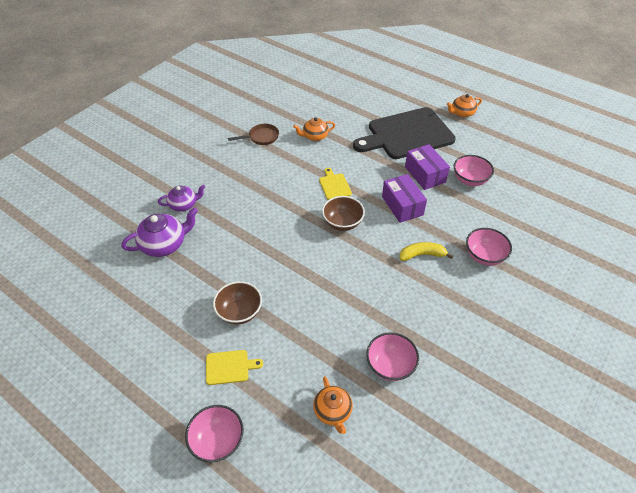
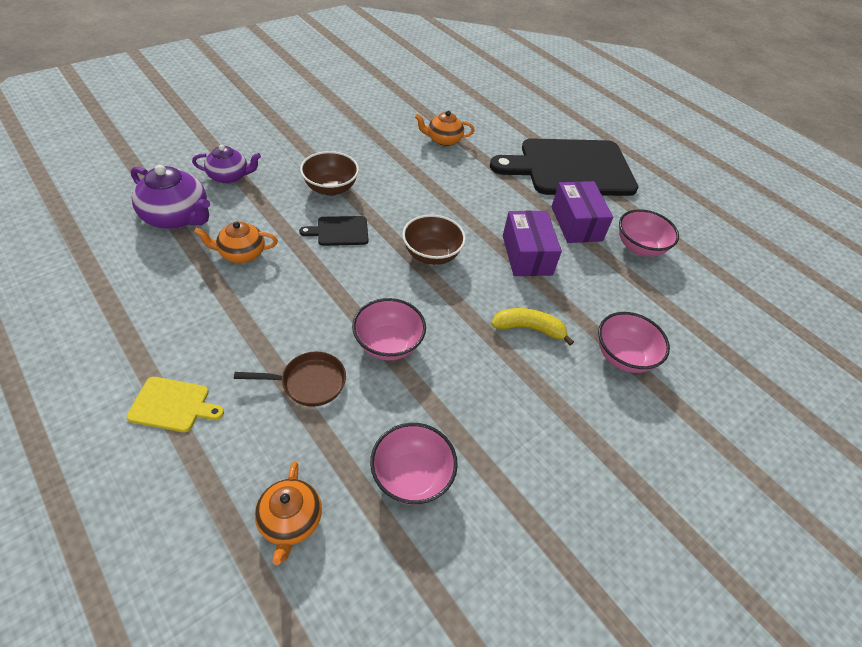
camera: 10 degrees right, 0 degrees up
purple teapot [121,207,198,257] -> purple teapot turned 45 degrees clockwise [130,165,210,229]
pink bowl [185,405,244,462] -> pink bowl moved to [352,298,426,360]
brown bowl [213,281,262,325] -> brown bowl moved to [300,151,359,196]
brown pan [228,124,279,145] -> brown pan moved to [234,351,346,407]
yellow cutting board [319,168,352,200] -> none
orange teapot [447,94,482,117] -> orange teapot moved to [194,221,278,263]
none -> black cutting board [299,216,368,246]

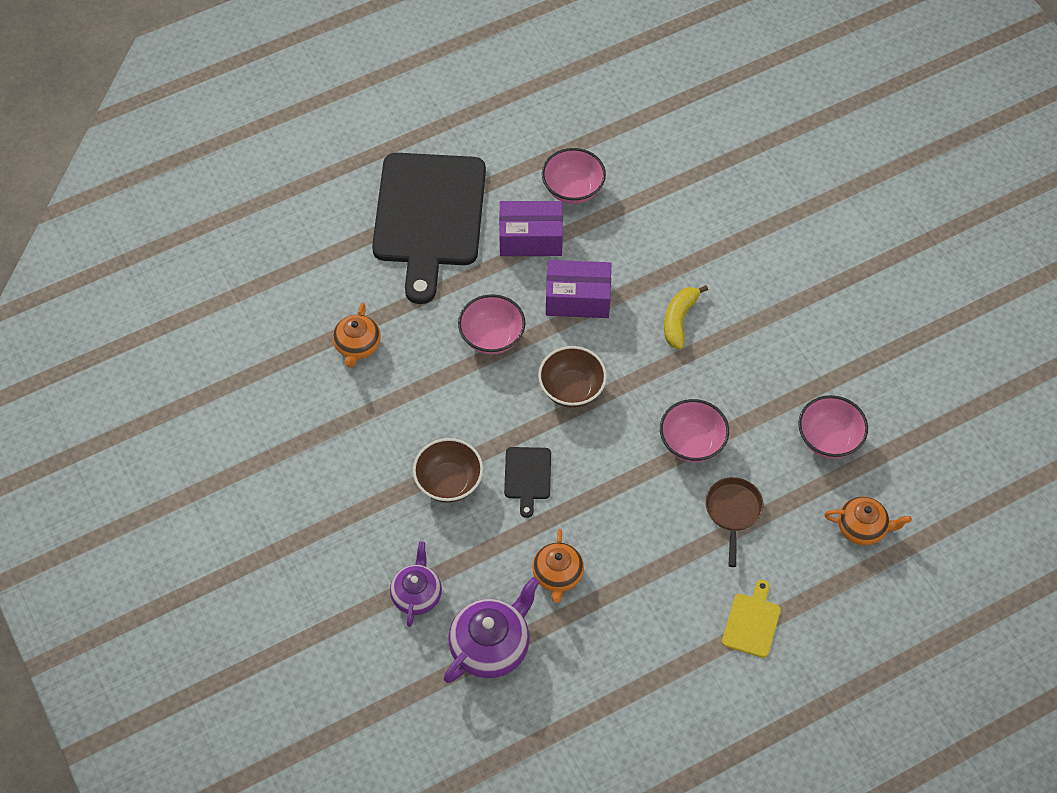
camera: 75 degrees left, 10 degrees up
pink bowl [598,312,670,373] -> pink bowl moved to [458,294,525,355]

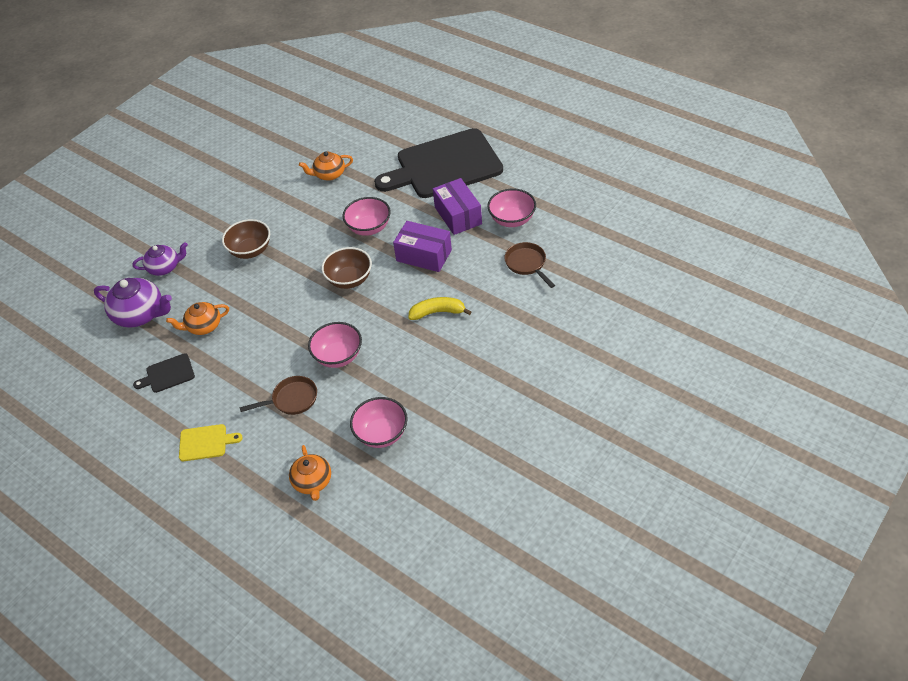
camera: 70 degrees right, 10 degrees down
black cutting board [504,447,551,518] -> black cutting board moved to [133,353,195,393]
purple box [546,260,611,318] -> purple box turned 45 degrees counterclockwise [393,221,452,272]
none -> brown pan [504,242,555,288]

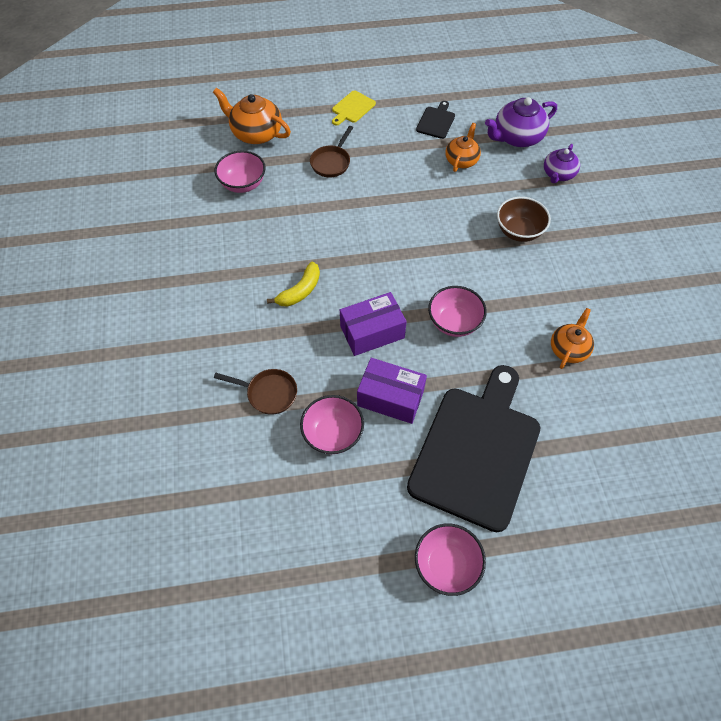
camera: 130 degrees right, 10 degrees up
orange teapot [289,445,331,501] -> orange teapot [213,88,291,144], size x1.54
pink bowl [308,322,362,368] -> pink bowl moved to [415,524,486,596]
brown bowl [321,247,372,289] -> none

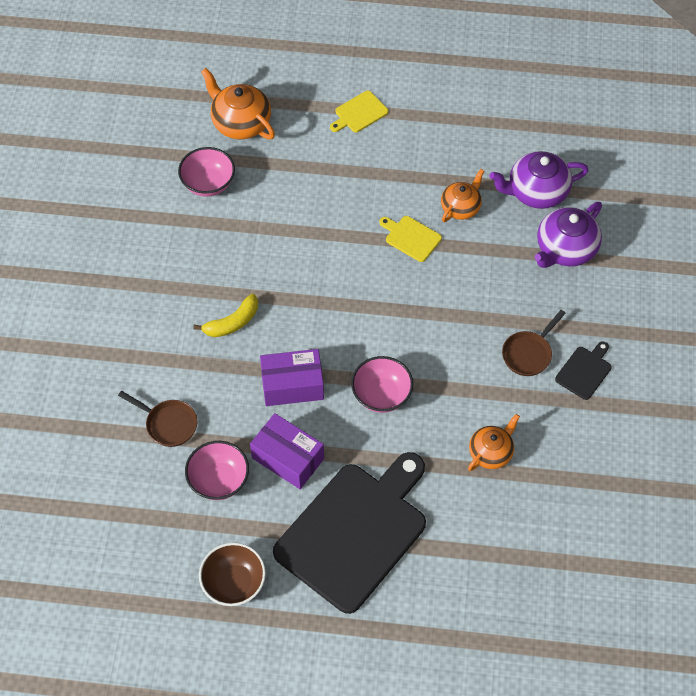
camera: 15 degrees right, 0 degrees up
brown pan [310,126,353,177] -> brown pan moved to [502,310,566,376]
pink bowl [415,524,486,596] -> none
black cutting board [416,101,455,139] -> black cutting board moved to [555,341,612,400]
brown bowl [497,197,551,242] -> brown bowl moved to [199,542,266,606]
purple teapot [544,144,580,183] -> purple teapot [535,202,602,268], size x1.54
none -> yellow cutting board [379,216,442,262]

